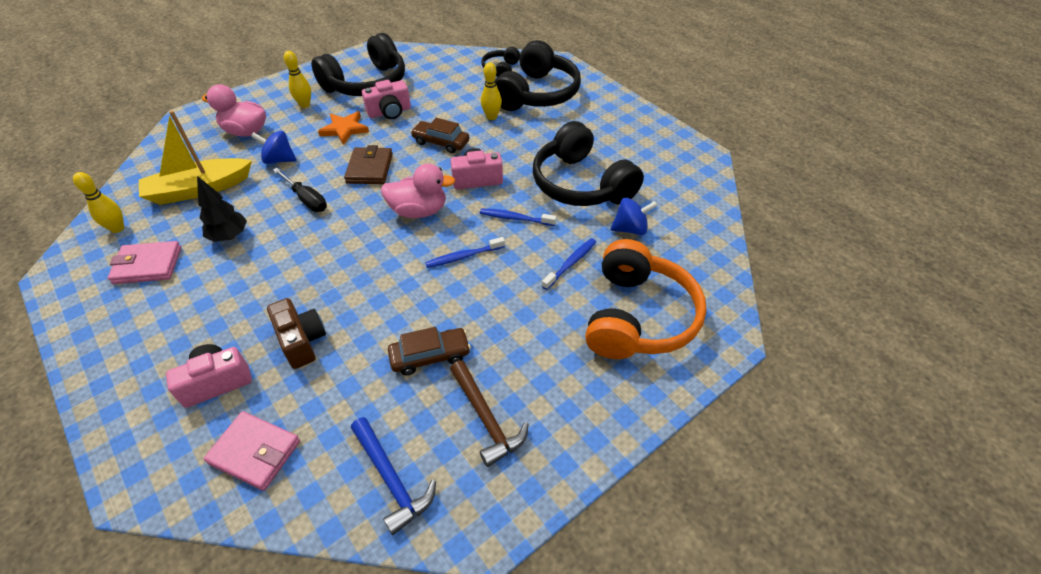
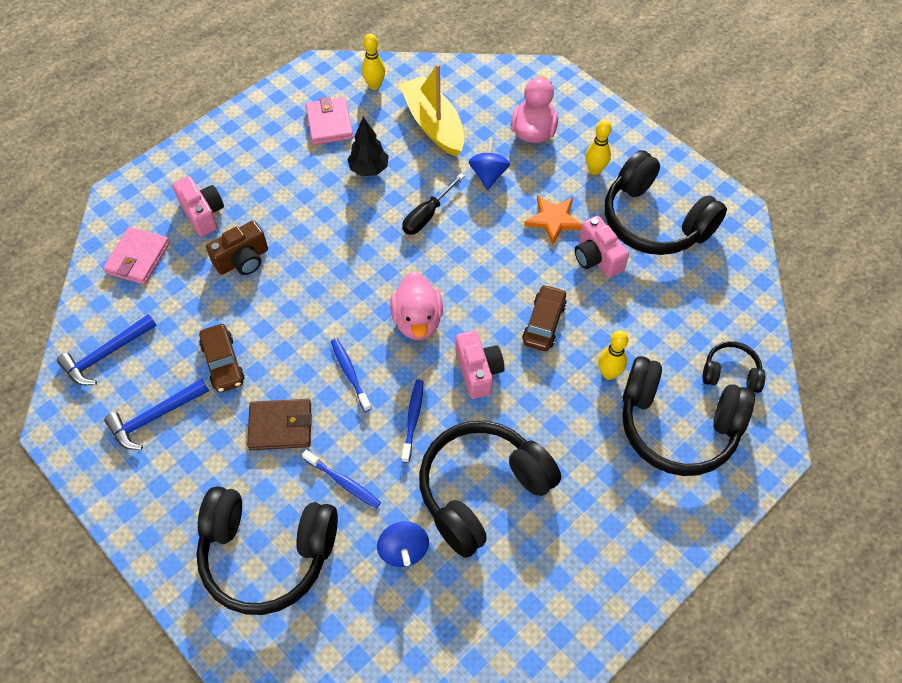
camera: 85 degrees right, 10 degrees up
brown wallet [344,145,393,184] -> brown wallet moved to [247,399,312,450]
brown hammer [450,360,529,467] -> blue hammer [104,378,209,450]
orange headphones [585,239,707,359] -> black headphones [196,487,338,615]

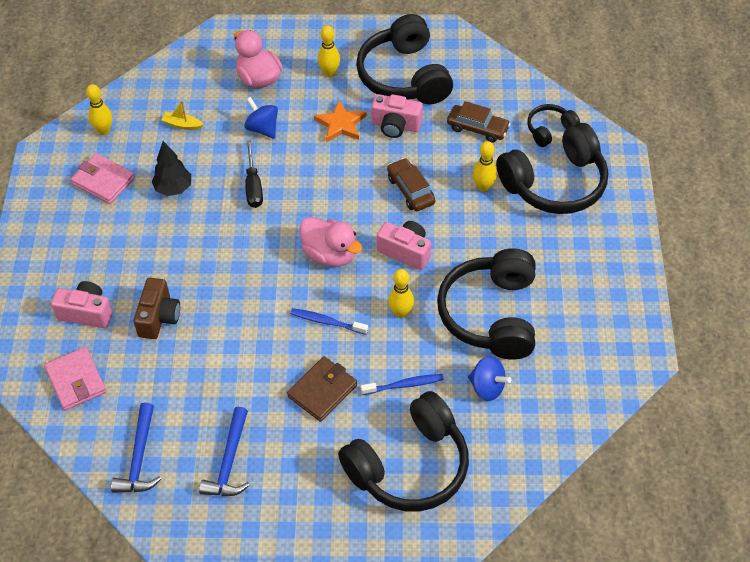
camera: 45 degrees left, 5 degrees down
brown car [199,324,245,393] -> brown car moved to [447,101,511,143]
yellow boat [399,64,464,157] -> yellow boat [161,101,204,130], size x0.42
blue toothbrush [401,380,423,463] -> yellow bowling pin [388,269,414,318]
black headphones [605,150,727,255] -> black headphones turned 75 degrees clockwise [356,14,453,104]

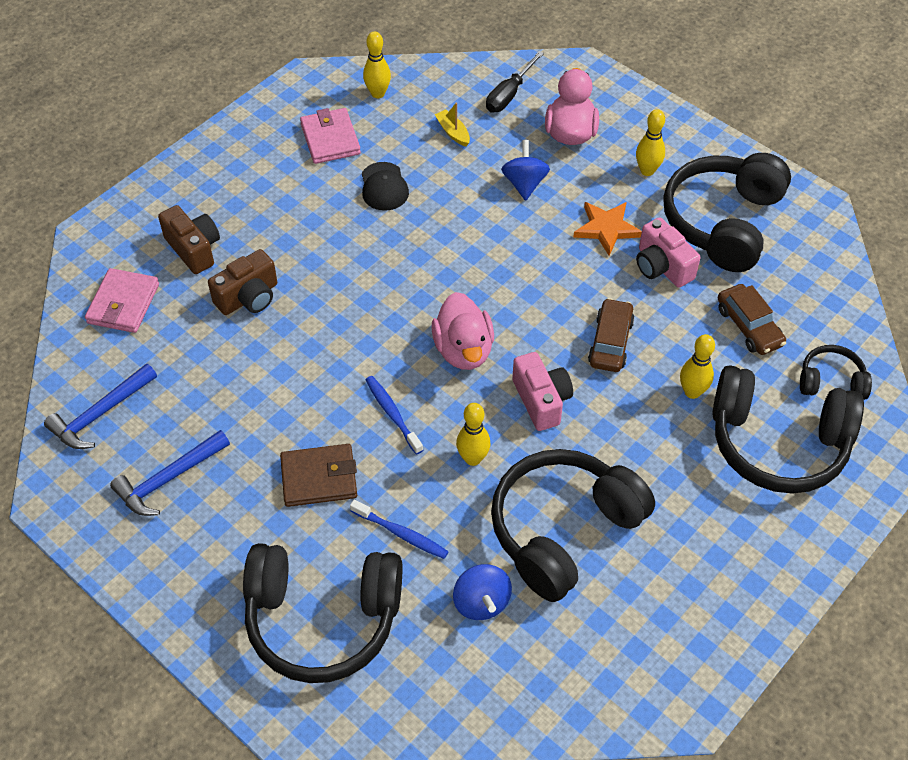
camera: 40 degrees right, 0 degrees up
pink camera [51,281,113,328] -> brown camera [158,205,220,274]
black tree [152,141,191,196] -> black cap [362,162,409,211]
black screwdriver [245,140,263,208] -> black screwdriver moved to [486,51,544,113]

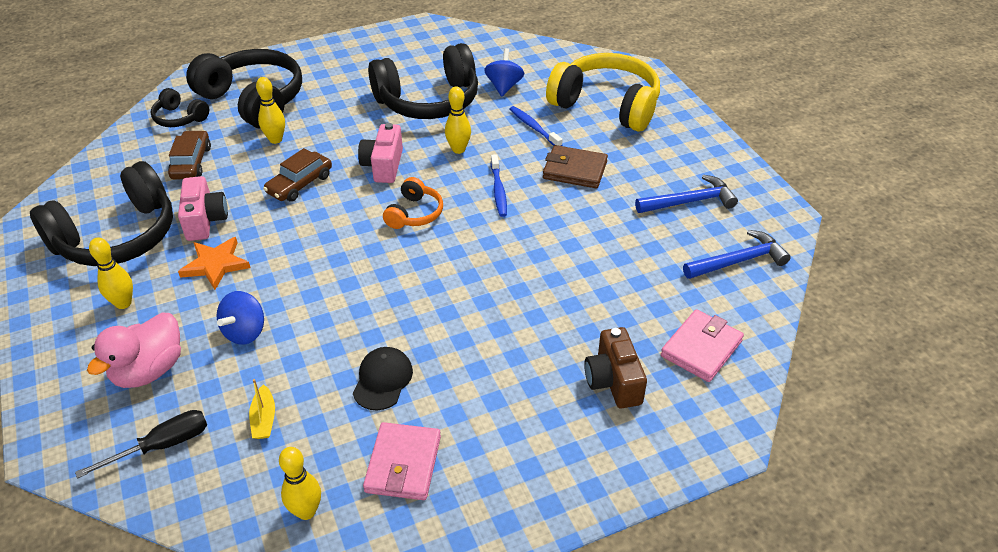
camera: 155 degrees left, 10 degrees down
brown camera [208,249,277,315] -> none
black headphones [243,543,402,683] -> yellow headphones [546,53,660,132]
pink duck [431,292,494,370] -> orange headphones [383,177,443,229]

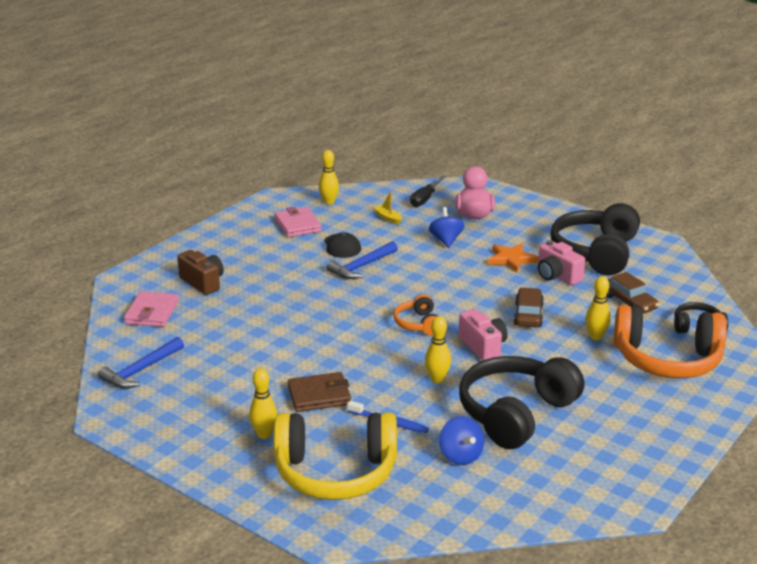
camera: 150 degrees right, 15 degrees down
yellow bowling pin [89,237,133,309] -> yellow bowling pin moved to [249,368,277,439]
black headphones [186,49,302,129] -> orange headphones [614,305,727,378]
blue toothbrush [491,154,507,217] -> none
blue hammer [635,175,738,213] -> blue hammer moved to [326,241,398,279]

